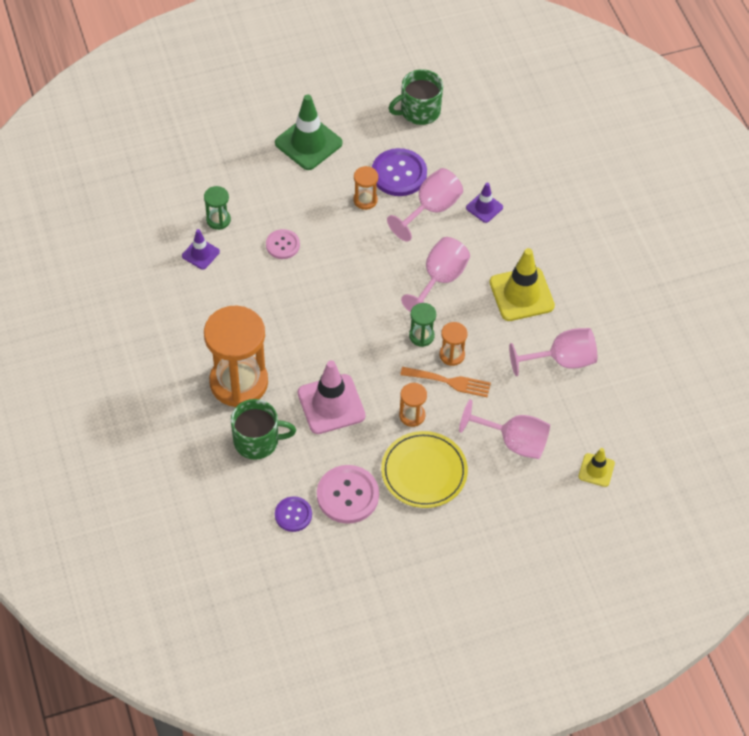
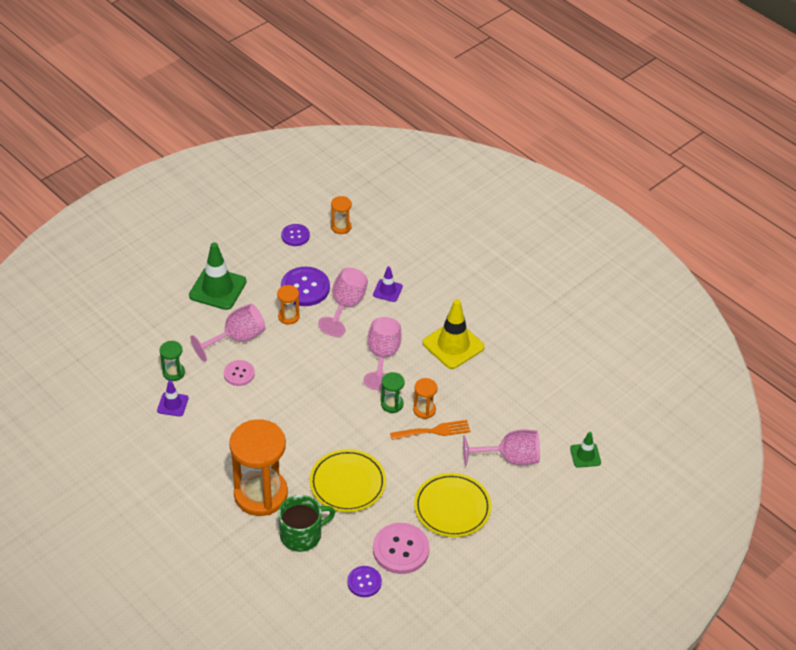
camera: 25 degrees left, 10 degrees down
pink traffic cone [298,360,365,434] -> yellow plate [310,449,386,512]
green mug [388,69,443,125] -> purple button [281,224,310,246]
orange hourglass [399,383,427,427] -> orange hourglass moved to [331,196,352,234]
pink goblet [509,328,597,376] -> pink goblet moved to [190,304,266,362]
yellow traffic cone [579,448,615,487] -> green traffic cone [570,432,601,468]

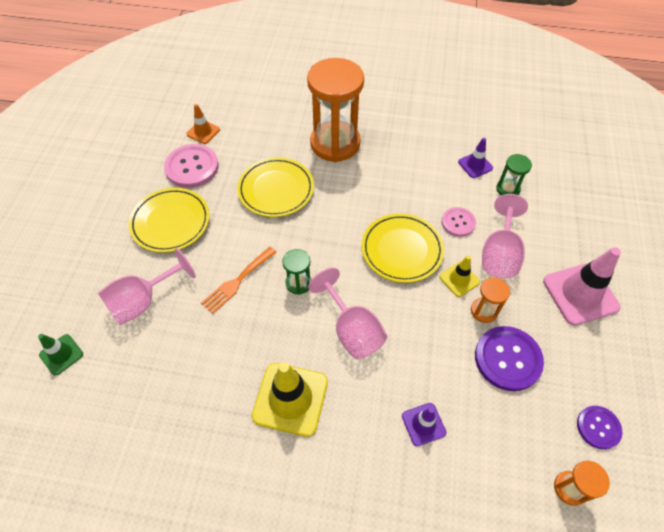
camera: 145 degrees right, 10 degrees up
green traffic cone [189,242,247,310] -> pink traffic cone [543,247,621,326]
green mug [278,495,335,552] -> none
pink goblet [318,267,368,337] -> none
purple button [347,566,382,597] -> orange traffic cone [186,104,220,144]
orange hourglass [413,378,438,419] -> none
none -> yellow plate [361,213,444,283]
none -> yellow traffic cone [439,255,480,297]

